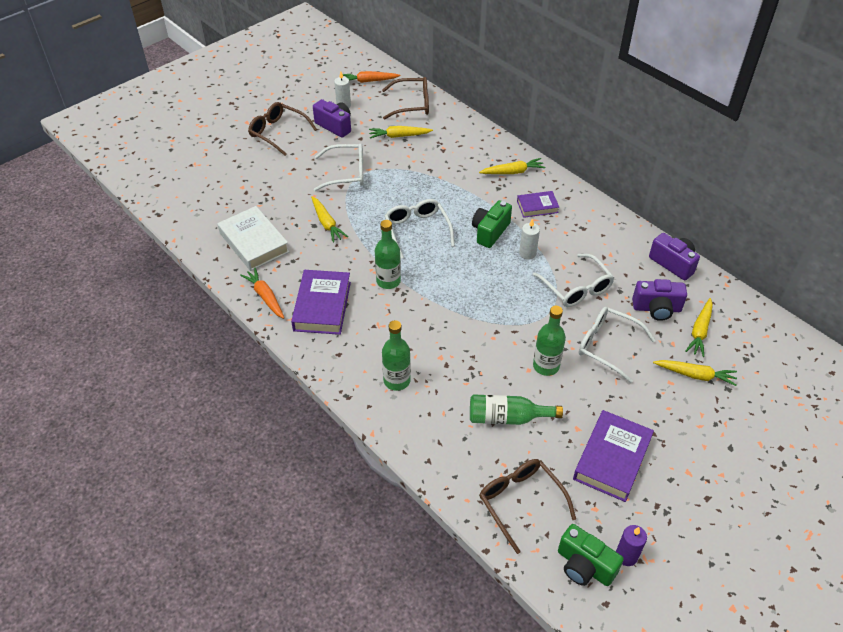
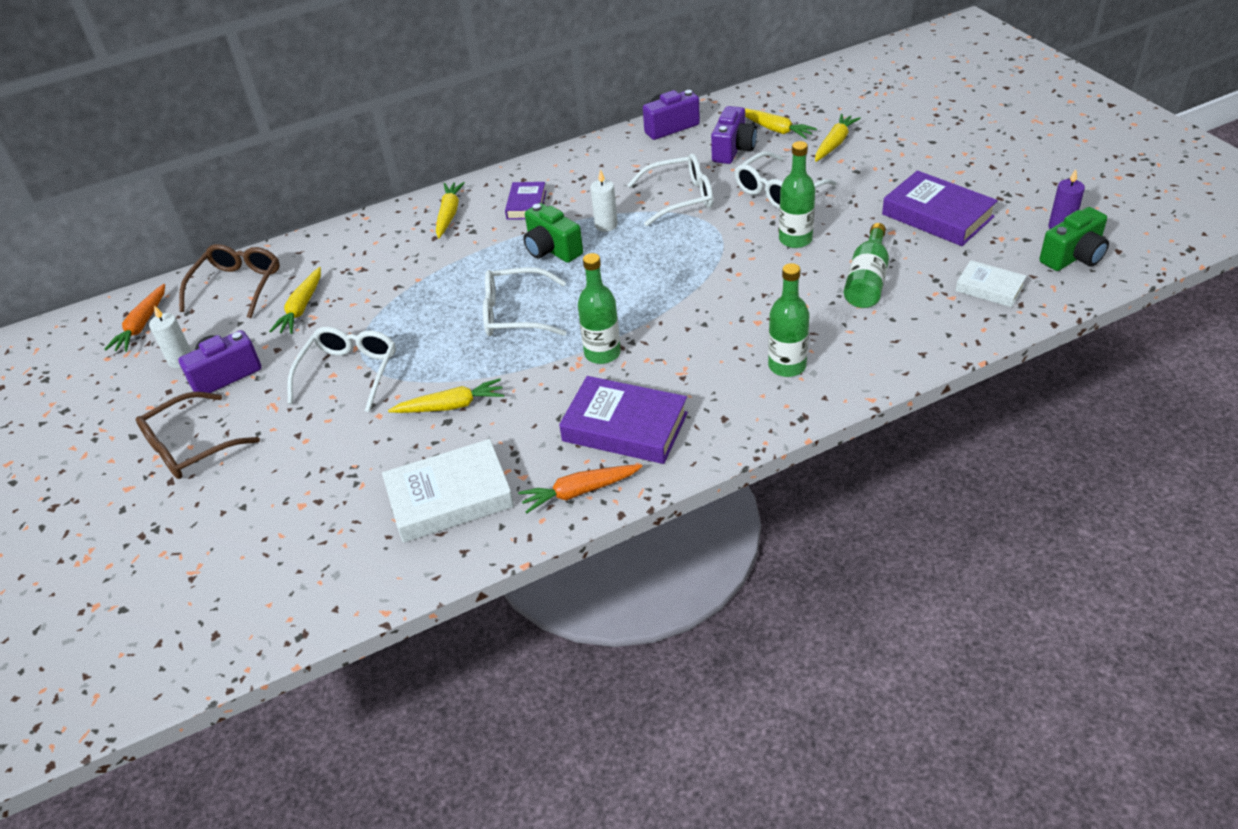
camera: 70 degrees left, 5 degrees down
brown glasses [479,459,576,554] -> white book [955,260,1027,307]

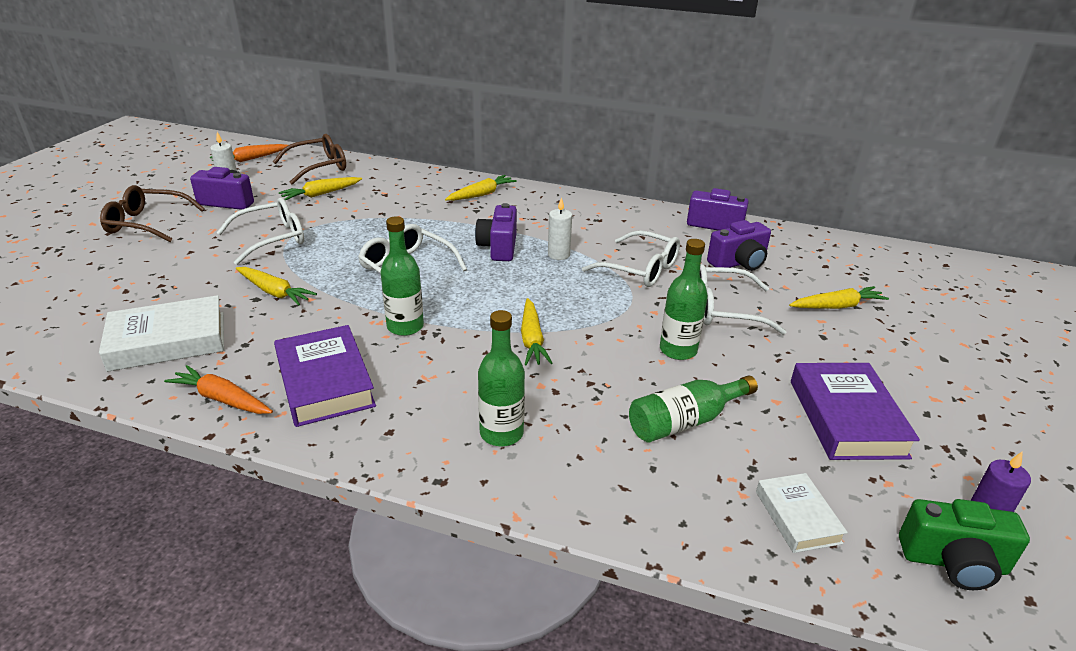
camera: 40 degrees right, 10 degrees down
white book [382,439,514,543] -> white book turned 45 degrees counterclockwise [99,295,224,372]
purple book [505,182,546,220] -> none
green camera [523,203,583,263] -> purple camera [475,203,517,261]
yellow carrot [745,108,817,139] -> yellow carrot moved to [521,298,553,365]

